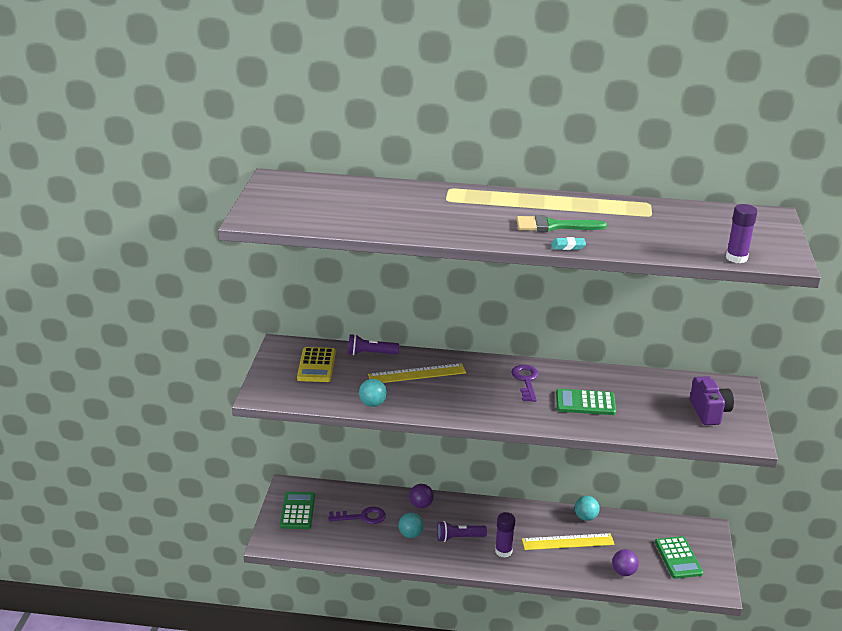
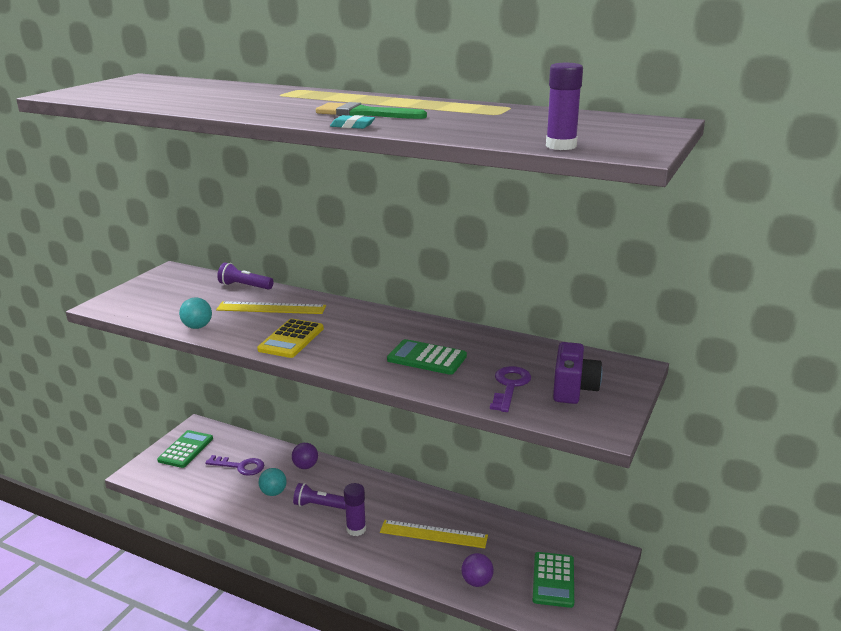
camera: 20 degrees right, 5 degrees down
yellow calculator [297,347,336,382] -> yellow calculator moved to [257,319,324,358]
purple key [511,365,539,402] -> purple key moved to [490,366,531,412]
turquoise ball [575,496,600,521] -> none

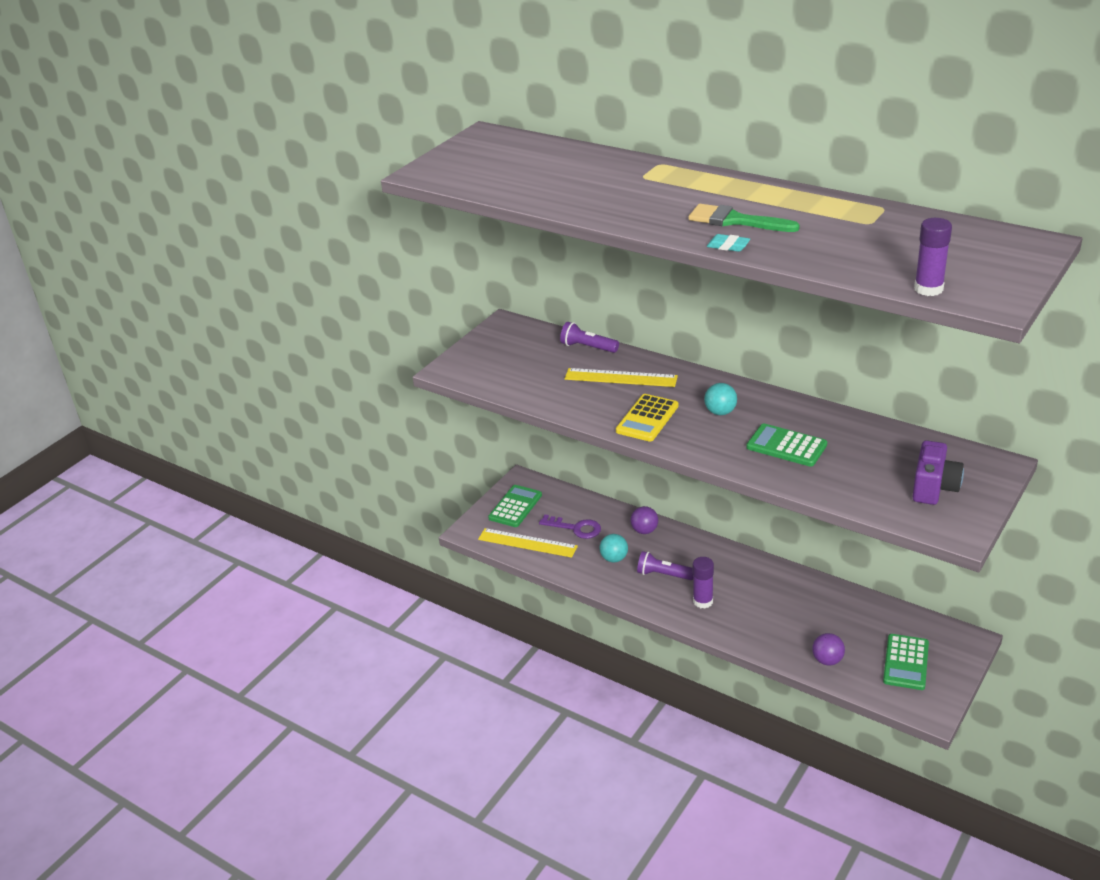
camera: 10 degrees right, 10 degrees up
turquoise ball [179,298,212,329] -> turquoise ball moved to [704,383,737,415]
yellow ruler [380,520,488,548] -> yellow ruler moved to [478,528,578,558]
purple key [490,366,531,412] -> none

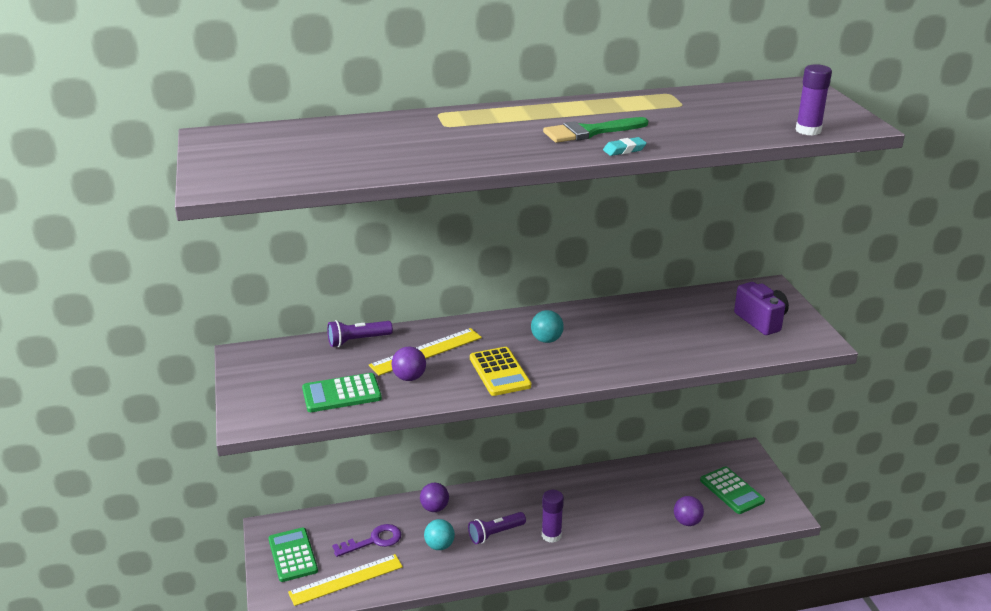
camera: 50 degrees left, 5 degrees down
green calculator [746,424,827,467] -> green calculator moved to [302,373,382,412]
none -> purple ball [391,347,426,381]

